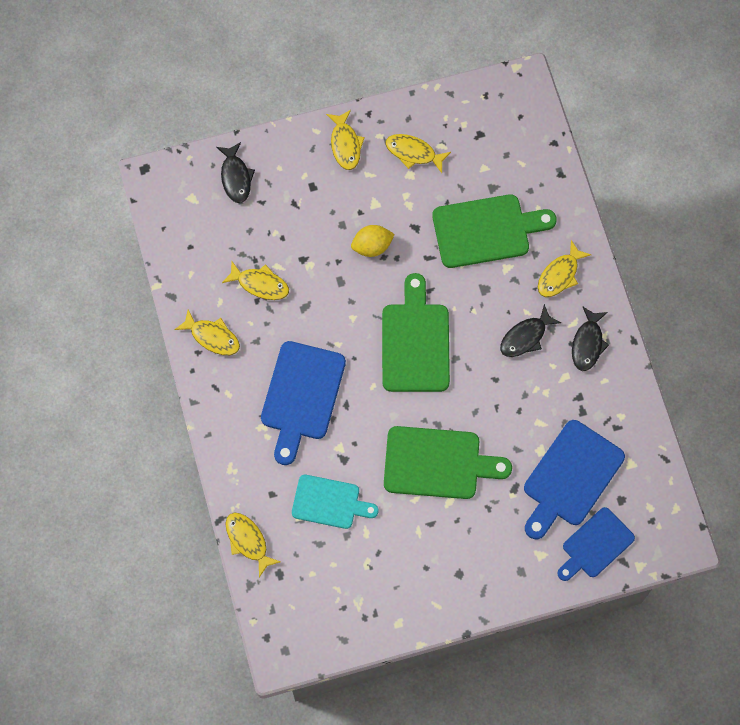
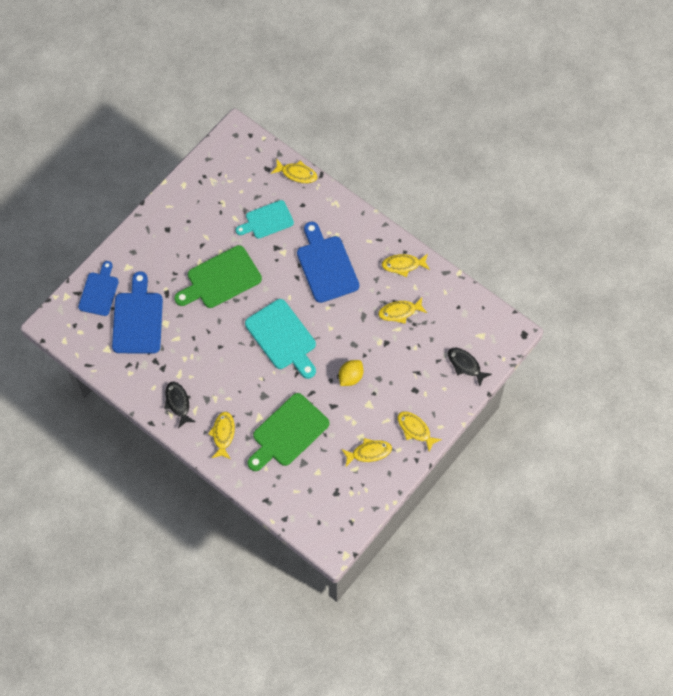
camera: 145 degrees right, 5 degrees down
green cutting board [382,273,450,392] -> turquoise cutting board [245,299,316,379]
black fish [500,304,561,357] -> none

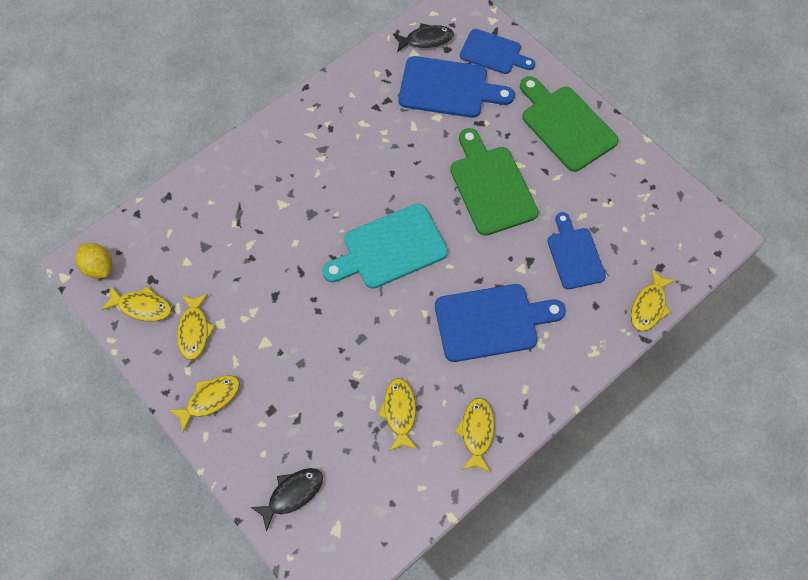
camera: 100 degrees right, 0 degrees up
black fish [164,382,196,428] -> black fish moved to [393,23,454,53]
yellow fish [208,412,235,459] -> yellow fish moved to [101,286,172,322]
turquoise cutting board [236,200,294,239] -> blue cutting board [547,212,606,289]
green cutting board [247,393,329,471] -> green cutting board moved to [520,76,618,172]
yellow lemon [339,360,363,386] -> yellow lemon moved to [76,243,112,278]

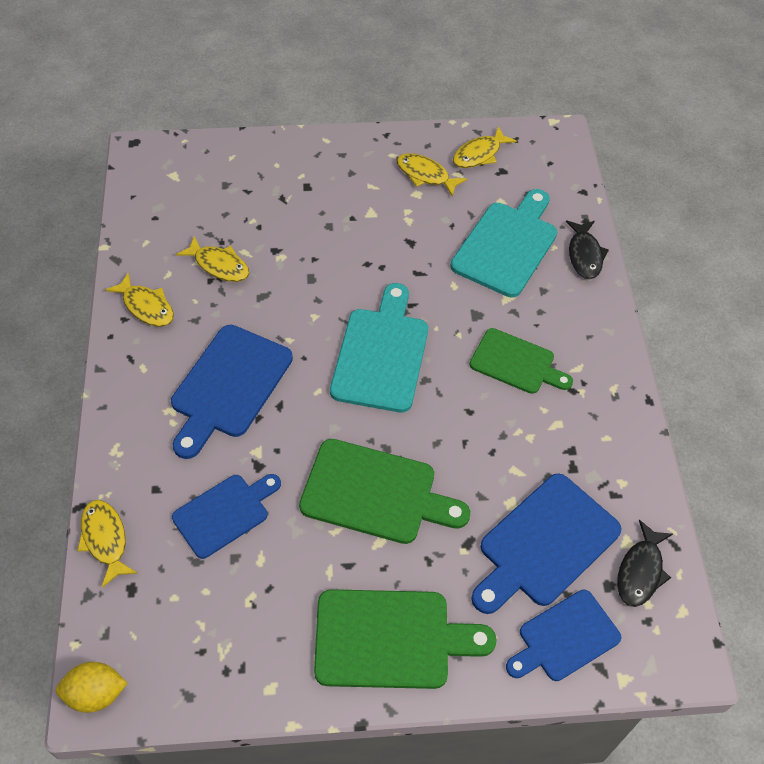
camera: 125 degrees right, 10 degrees down
yellow lemon [76,243,112,278] -> yellow lemon moved to [56,662,128,713]
yellow fish [169,375,240,432] -> none
black fish [250,468,323,532] -> black fish moved to [566,221,609,279]
blue cutting board [547,212,606,289] -> blue cutting board turned 60 degrees counterclockwise [172,474,281,559]
none -> turquoise cutting board [451,189,557,297]
none -> green cutting board [470,328,573,394]

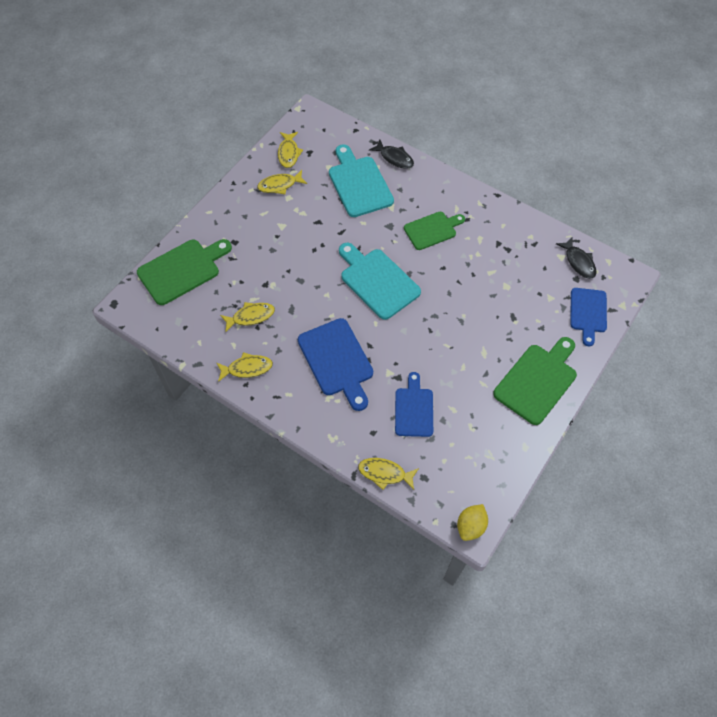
camera: 50 degrees left, 5 degrees up
green cutting board [299,439,470,544] -> green cutting board moved to [137,239,232,305]
blue cutting board [471,473,622,614] -> none

